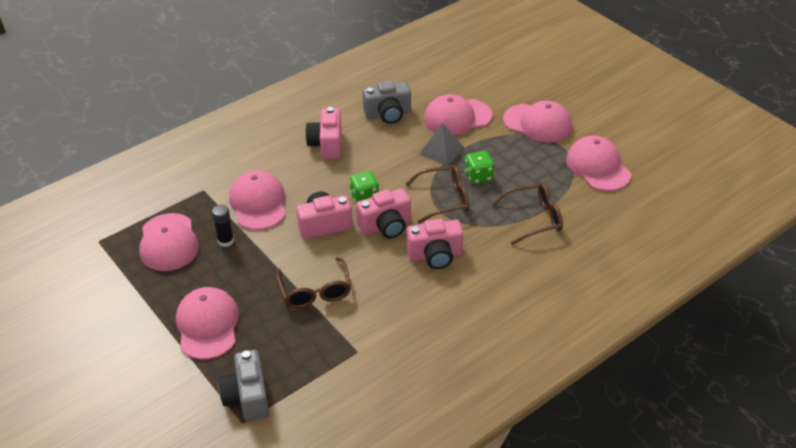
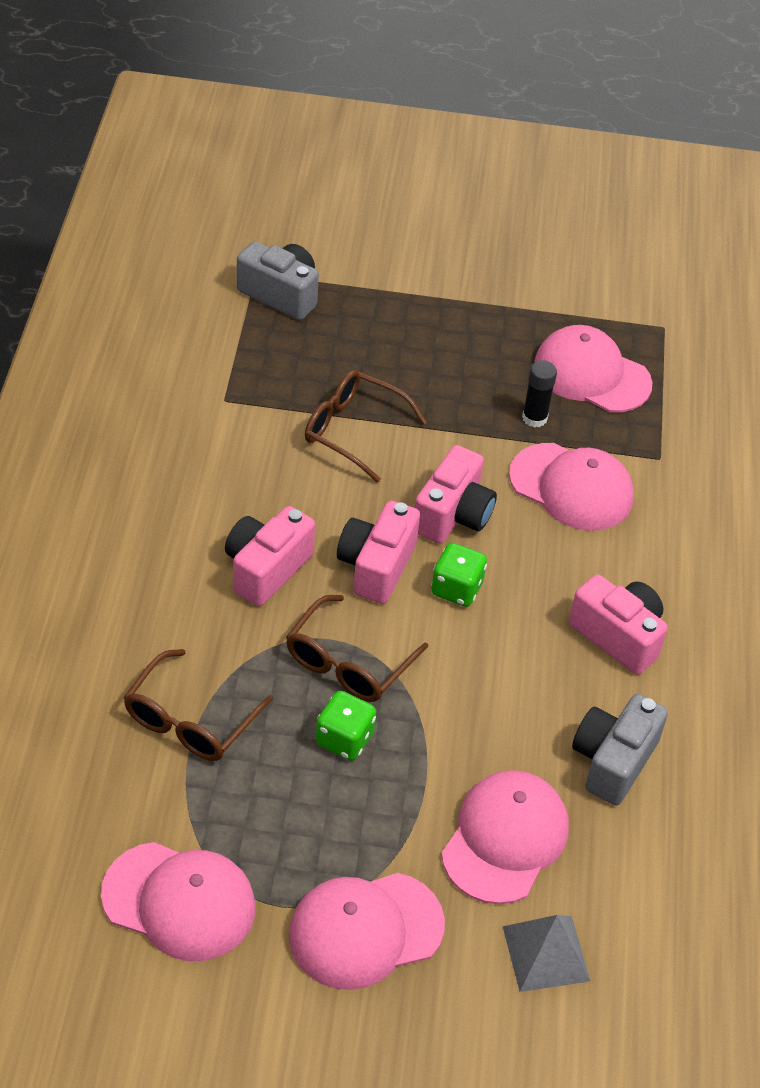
camera: 130 degrees right, 5 degrees up
pink cap [176,287,239,360] -> none
grey pyramid [420,123,464,166] -> grey pyramid moved to [503,915,590,992]

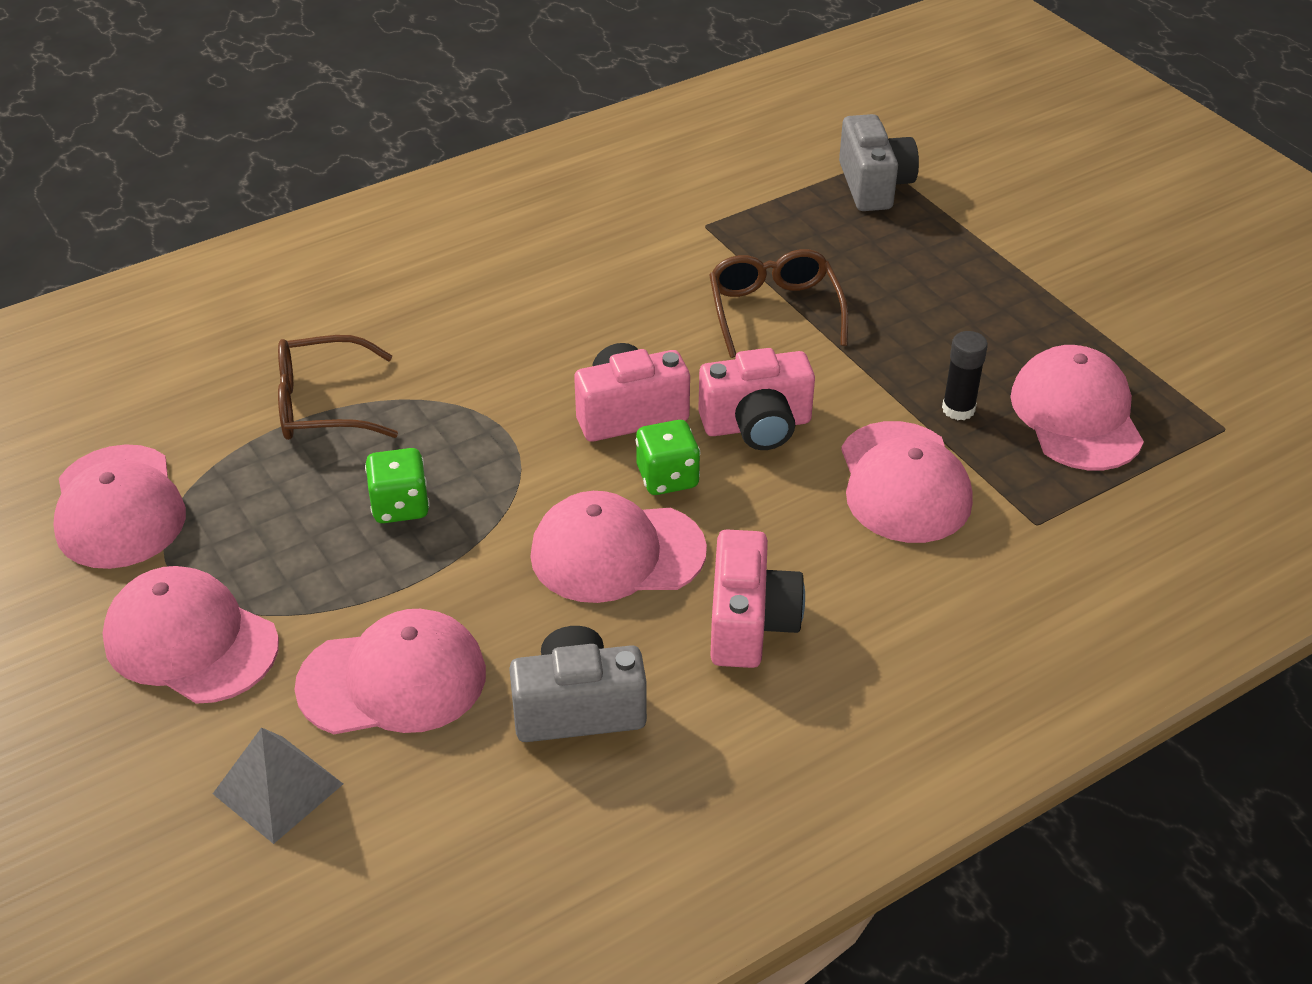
camera: 55 degrees right, 5 degrees down
pink camera [225,506,315,606] -> none
brown glasses [286,595,428,702] -> none
none -> pink cap [530,491,707,603]

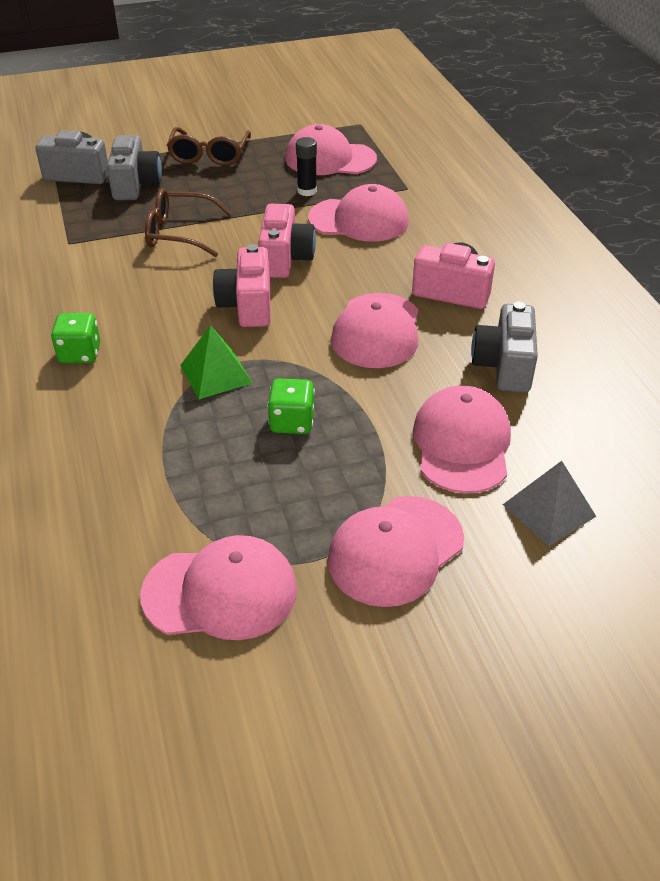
camera: 75 degrees left, 0 degrees up
brown glasses [278,335,398,440] -> brown glasses moved to [167,127,251,166]
green dice [635,420,701,495] -> green dice moved to [51,313,100,363]
none -> grey camera [107,135,162,200]
none -> green pyramid [180,325,252,399]

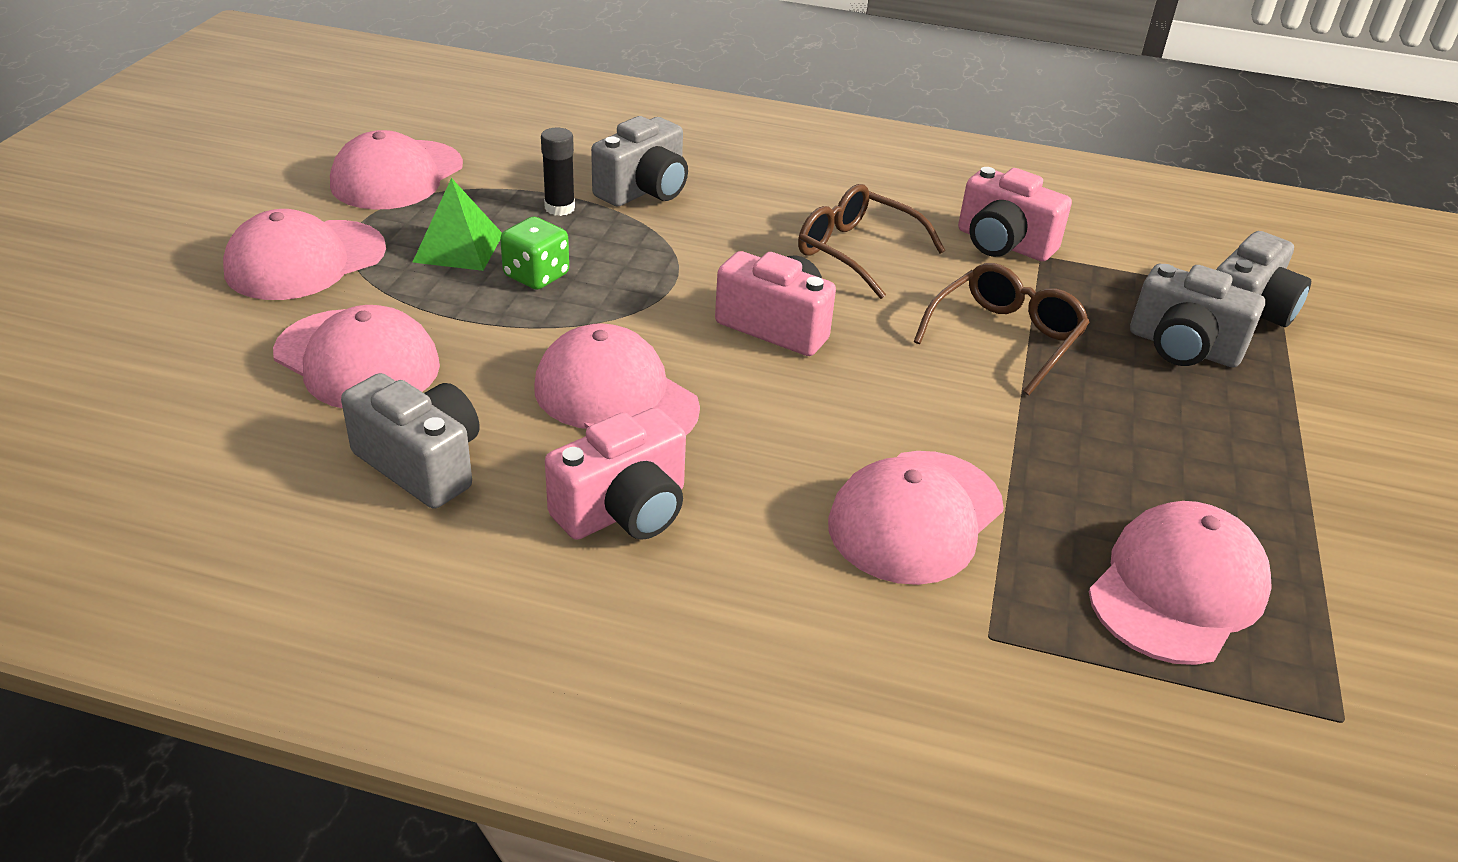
camera: 120 degrees right, 5 degrees down
green dice [51,313,100,363] -> none
brown glasses [167,127,251,166] -> brown glasses moved to [798,184,946,299]
green pyramid [180,325,252,399] -> green pyramid moved to [412,178,502,271]
pink camera [258,204,316,278] -> pink camera moved to [958,167,1072,261]
black glue stick [296,137,317,196] -> black glue stick moved to [541,128,575,216]
pink cap [328,496,464,607] -> pink cap turned 120 degrees counterclockwise [223,209,386,300]
grey pyramid [503,461,596,546] -> none
none -> grey camera [591,116,688,207]

